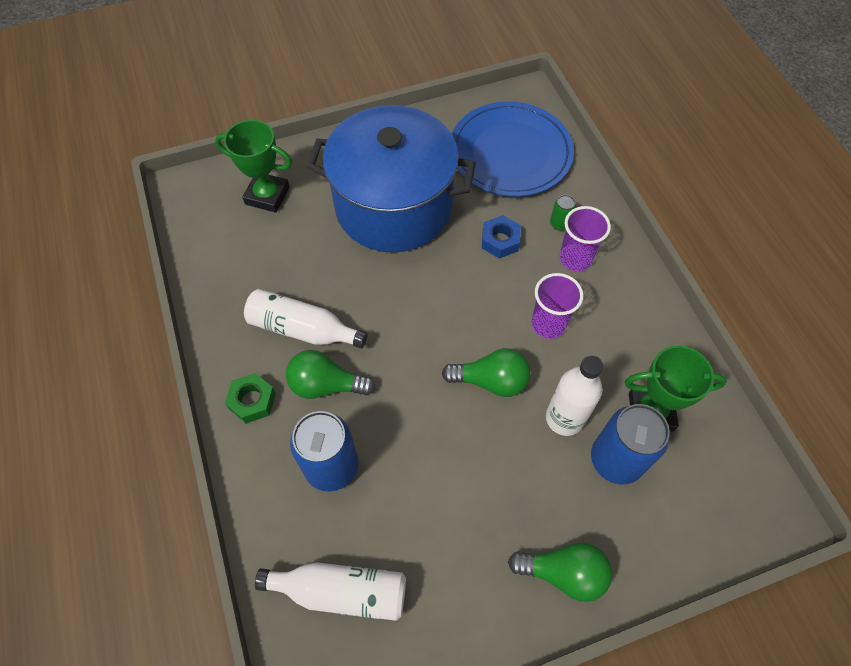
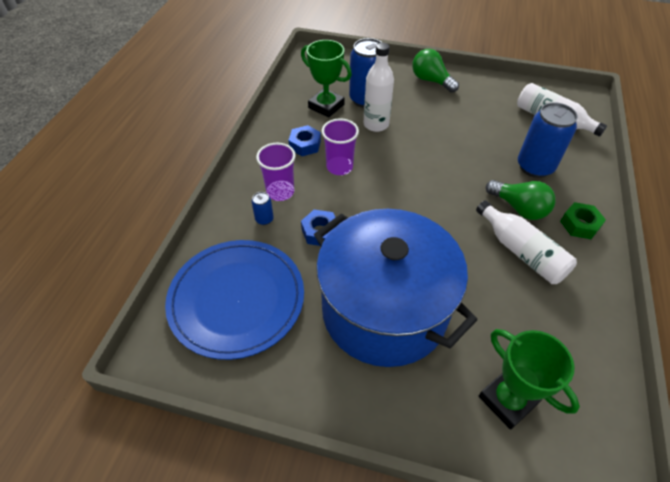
camera: 145 degrees left, 10 degrees down
green light bulb [442,348,531,397] -> none
green can [550,195,576,231] -> blue can [252,192,274,225]
none -> blue nut [288,125,321,156]

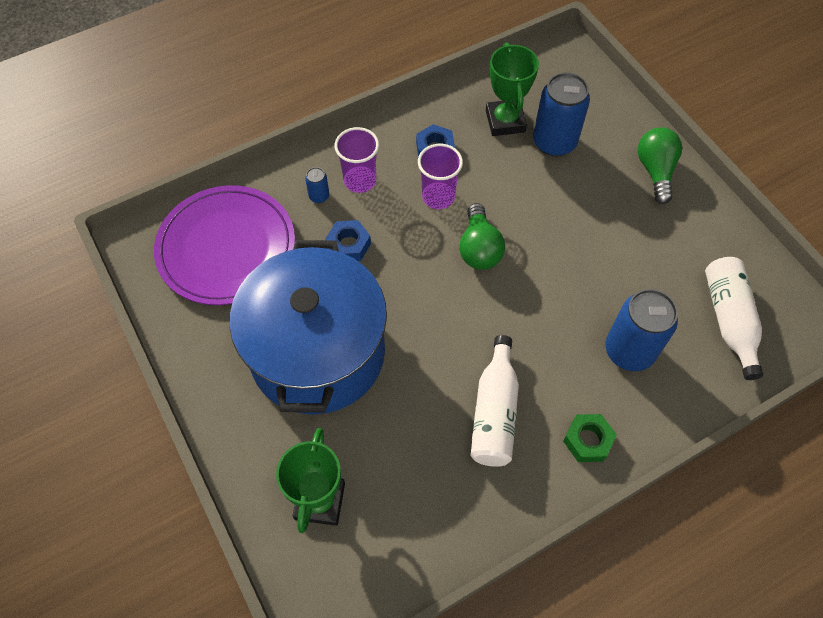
camera: 45 degrees right, 10 degrees up
blue plate [165,240,304,360] -> purple plate [154,185,295,305]
white bottle [363,43,394,132] -> none
green light bulb [486,180,556,220] -> green light bulb moved to [459,203,505,270]

